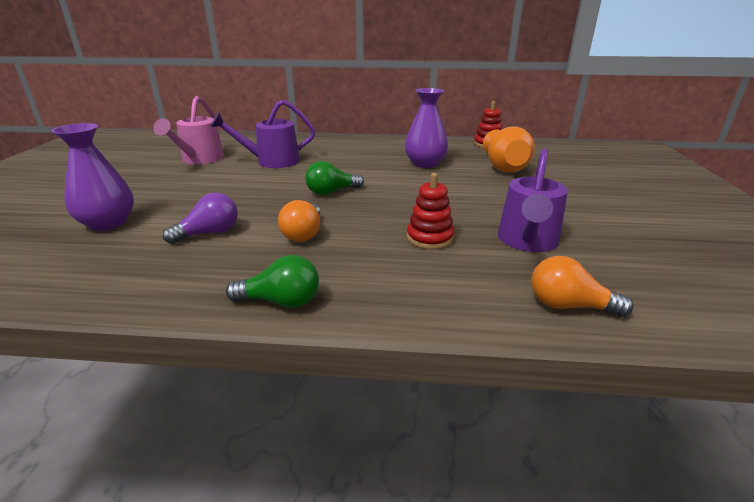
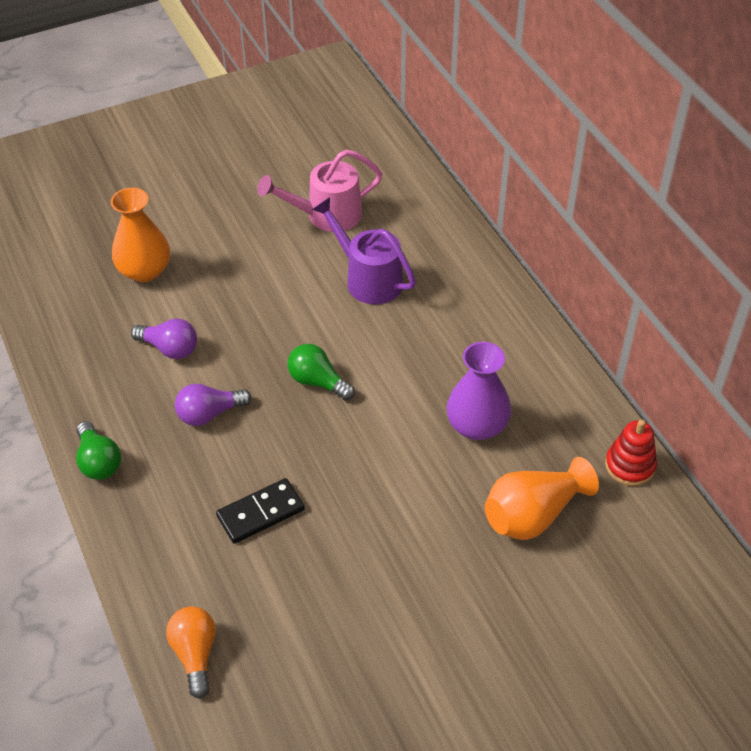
camera: 60 degrees right, 20 degrees up
purple vase [52,123,134,231] -> orange vase [111,188,170,282]
orange light bulb [278,200,320,242] -> purple light bulb [175,384,251,426]
red stacking toy [407,173,454,249] -> black domino [216,478,305,544]
purple watering can [498,148,568,252] -> none

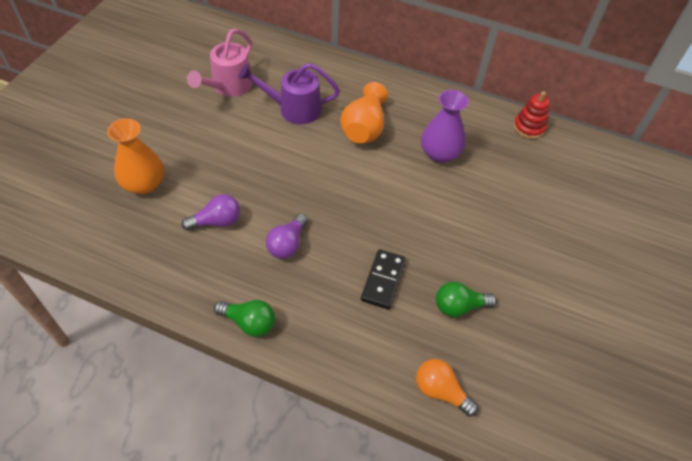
camera: 45 degrees left, 5 degrees up
green light bulb [287,344,355,400] -> green light bulb moved to [436,282,497,317]
orange vase [485,457,599,540] -> orange vase moved to [340,82,388,143]

